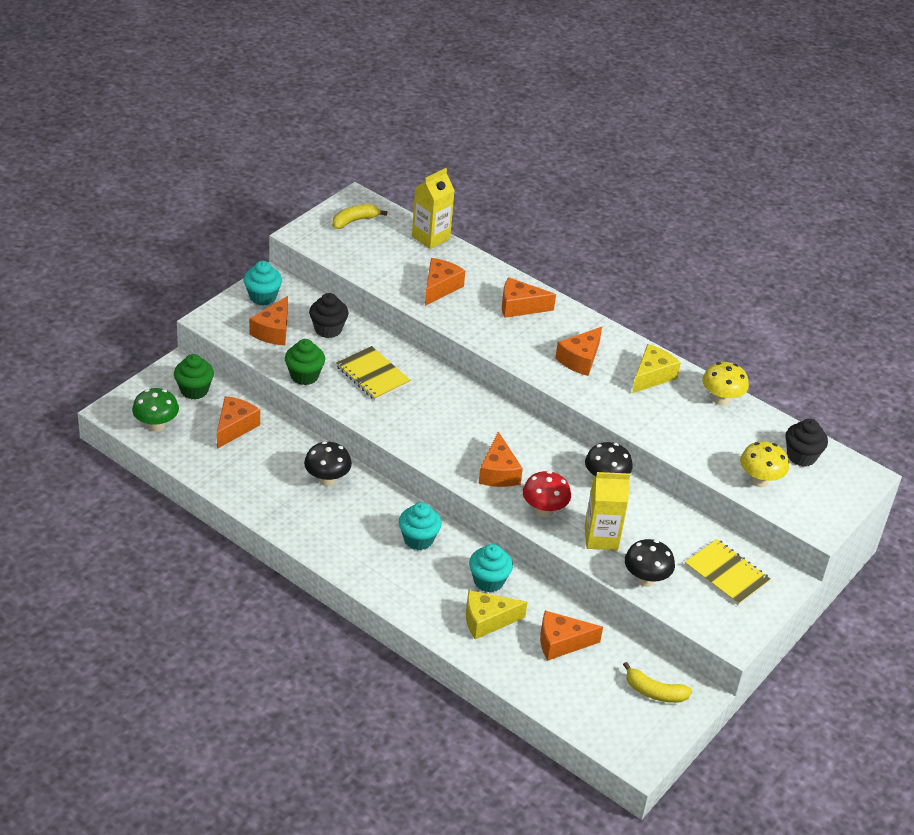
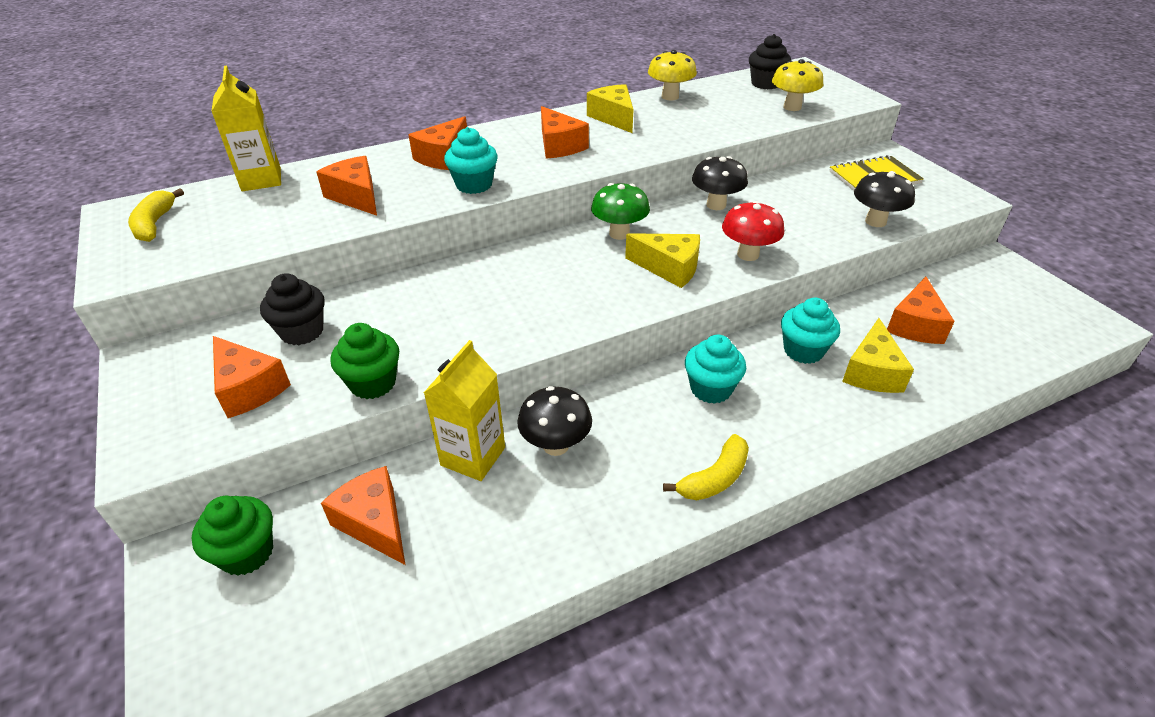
camera: 60 degrees left, 0 degrees up
green mushroom [132,388,179,432] -> green mushroom moved to [591,183,650,240]
turquoise cupcake [244,261,282,305] -> turquoise cupcake moved to [444,127,498,194]
yellow notebook [336,346,411,400] -> none
orange cheese [479,432,523,487] -> yellow cheese [625,233,700,288]
yellow carton [585,472,630,550] -> yellow carton moved to [424,340,505,481]
yellow banana [623,662,692,703] -> yellow banana moved to [663,434,749,500]

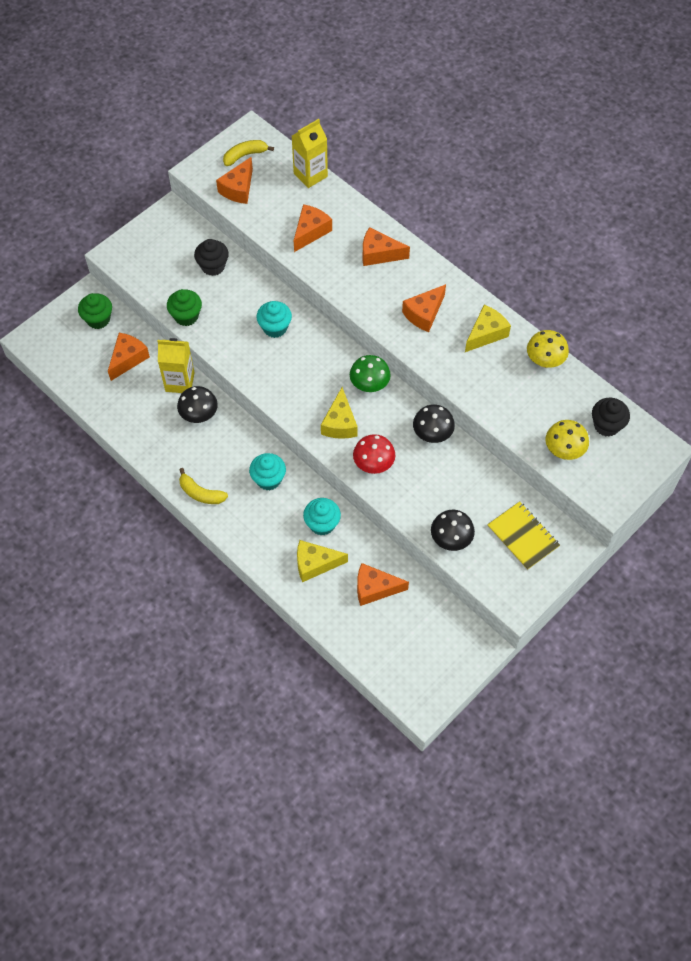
camera: 70 degrees right, 20 degrees up
orange cheese [213,336,291,418] -> orange cheese moved to [216,157,253,204]
turquoise cupcake [444,127,498,194] -> turquoise cupcake moved to [257,301,292,338]

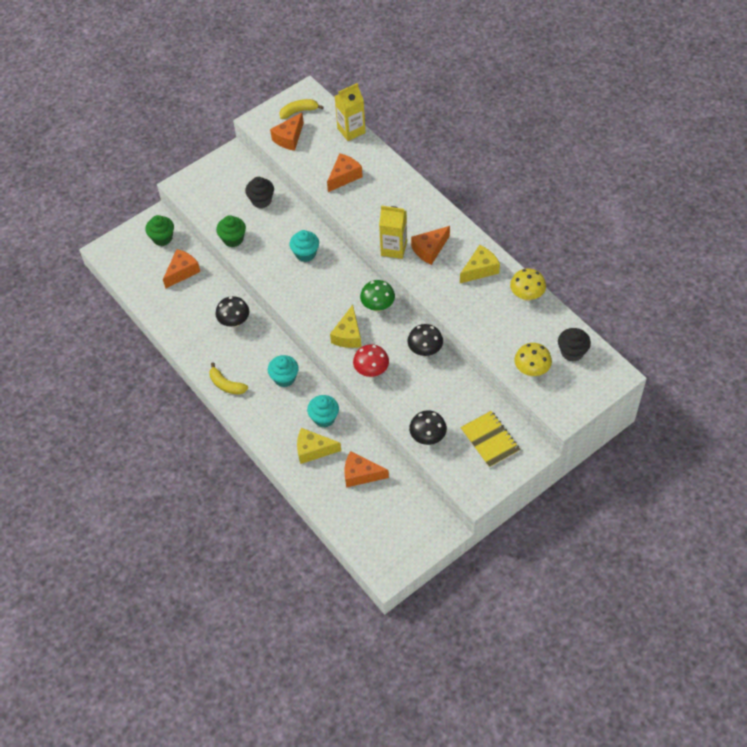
camera: 10 degrees right, 5 degrees down
yellow carton [157,338,195,393] -> yellow carton moved to [379,206,407,259]
orange cheese [362,227,410,266] -> none

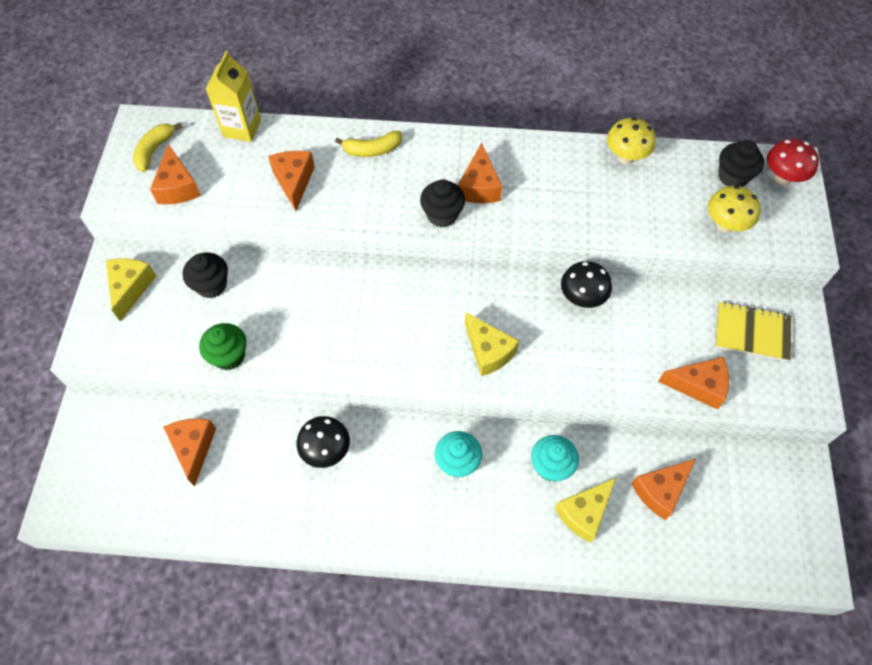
camera: 50 degrees left, 5 degrees up
green cupcake [145,215,174,246] -> none
yellow banana [209,362,248,395] -> yellow banana moved to [335,131,402,157]
turquoise cupcake [290,230,319,262] -> none
red mushroom [353,344,389,377] -> red mushroom moved to [767,139,819,185]
green mushroom [360,280,395,312] -> none
yellow carton [379,206,407,259] -> black cupcake [420,179,465,228]
black mushroom [409,410,447,445] -> orange cheese [658,357,729,410]
yellow cheese [460,245,500,283] -> yellow cheese moved to [106,258,156,321]

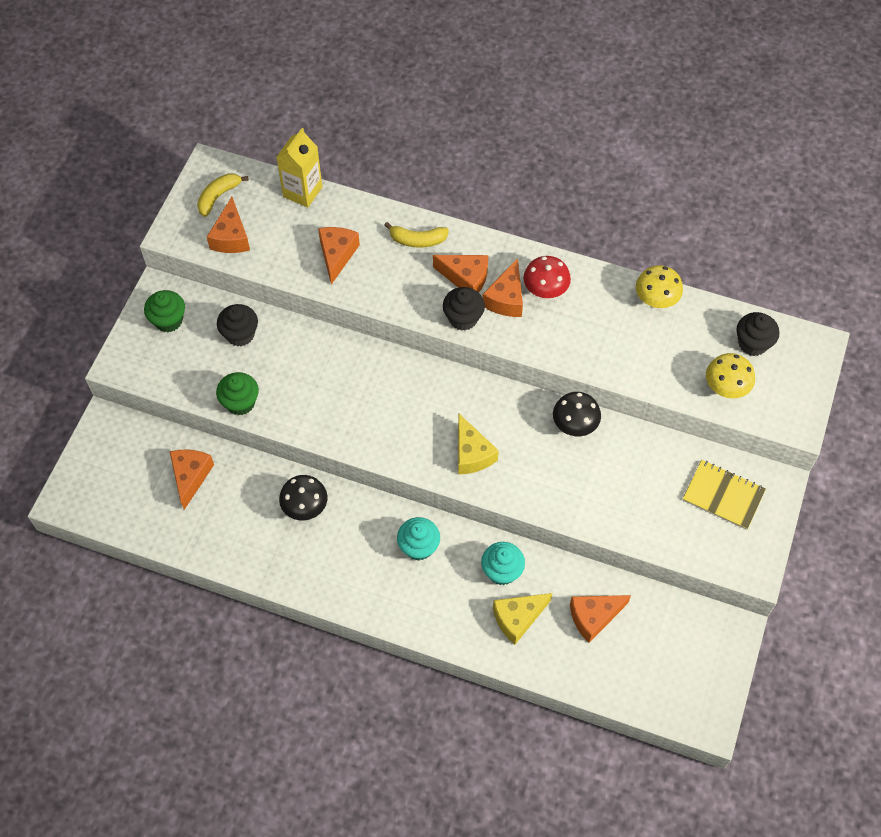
camera: 15 degrees right, 0 degrees up
yellow cheese [106,258,156,321] -> green cupcake [144,290,185,332]
orange cheese [658,357,729,410] -> orange cheese moved to [433,255,488,293]
red mushroom [767,139,819,185] -> red mushroom moved to [523,256,571,299]

